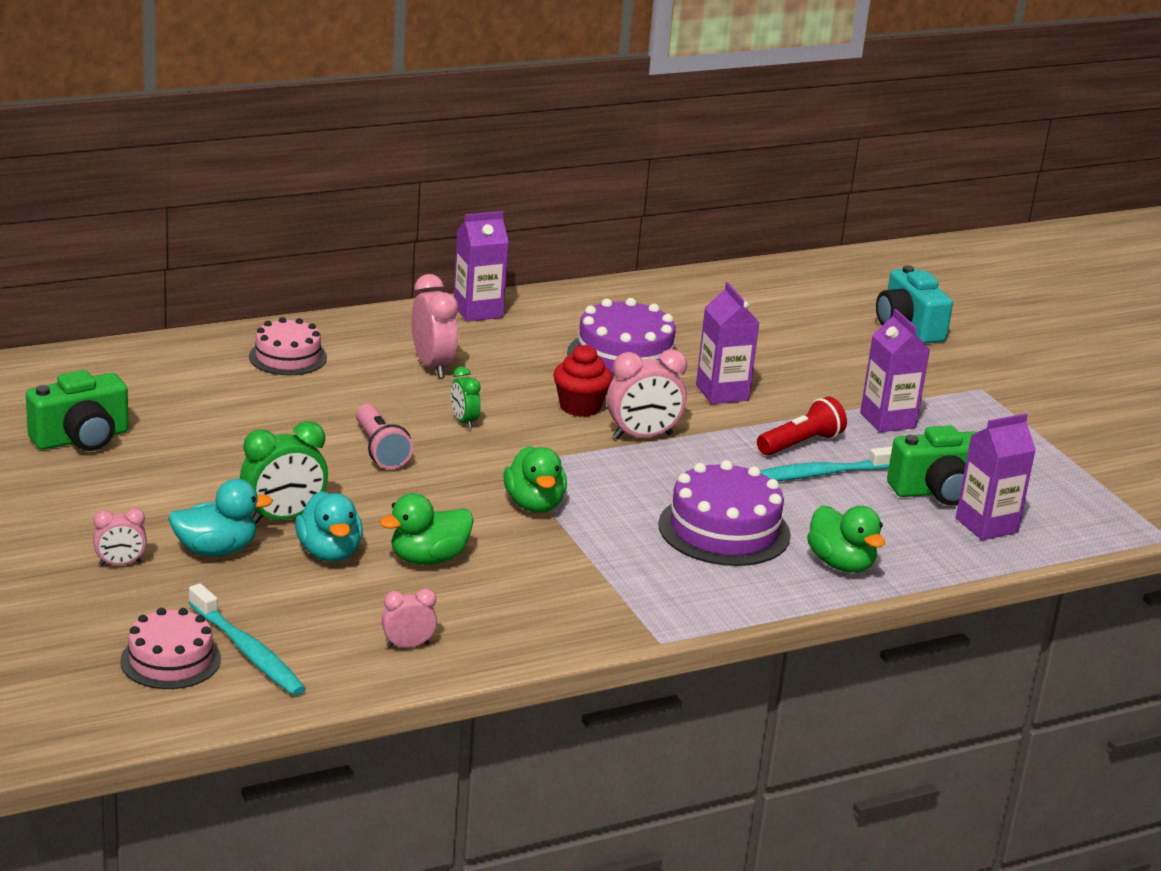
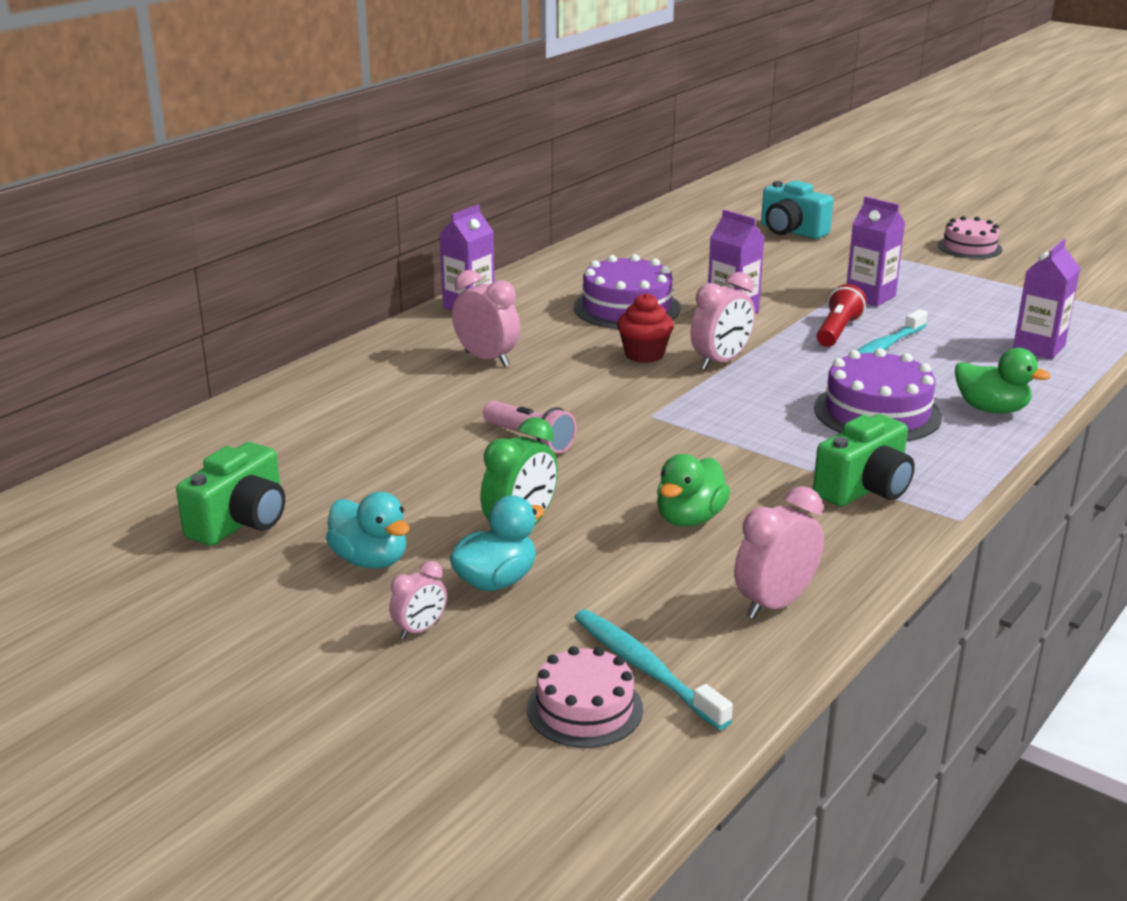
camera: 25 degrees left, 0 degrees up
turquoise toothbrush [188,583,306,696] -> turquoise toothbrush turned 150 degrees counterclockwise [574,609,733,730]
pink cake [249,317,327,375] -> pink cake moved to [937,216,1002,259]
turquoise duck [295,491,363,562] -> turquoise duck moved to [326,492,409,569]
pink clock [382,588,437,648] -> pink clock [734,486,824,619], size x1.74
green clock [451,367,481,429] -> none
green duck [503,446,567,513] -> none
green camera [887,425,977,505] -> green camera moved to [813,414,915,507]

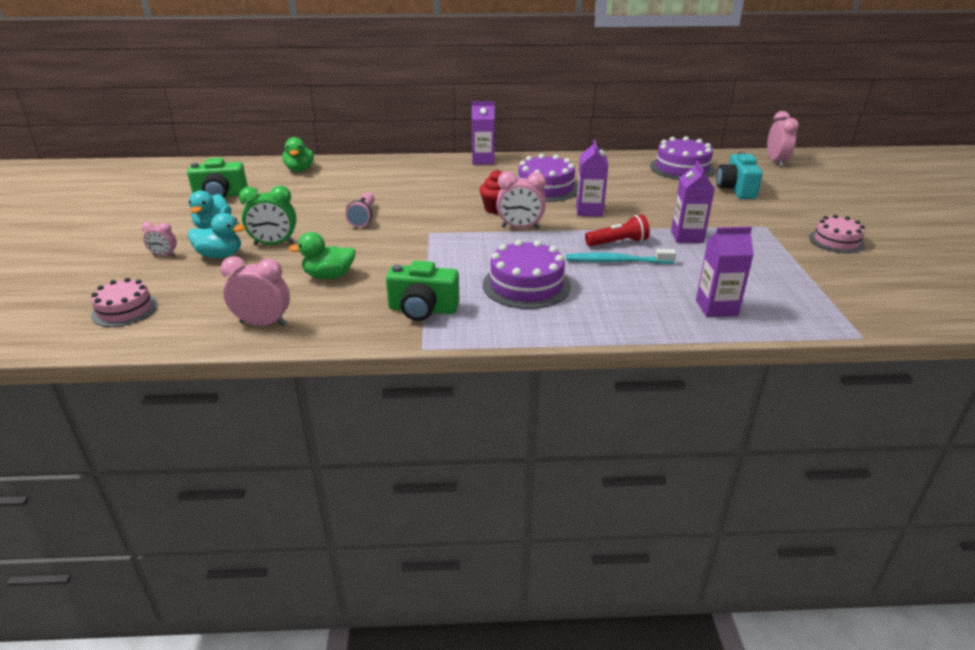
camera: 50 degrees right, 5 degrees up
pink clock [452,270,520,367] -> pink clock moved to [767,111,799,167]
turquoise toothbrush [574,609,733,730] -> none
green duck [955,348,1051,414] -> green duck moved to [283,137,314,172]
none -> purple cake [650,136,715,180]

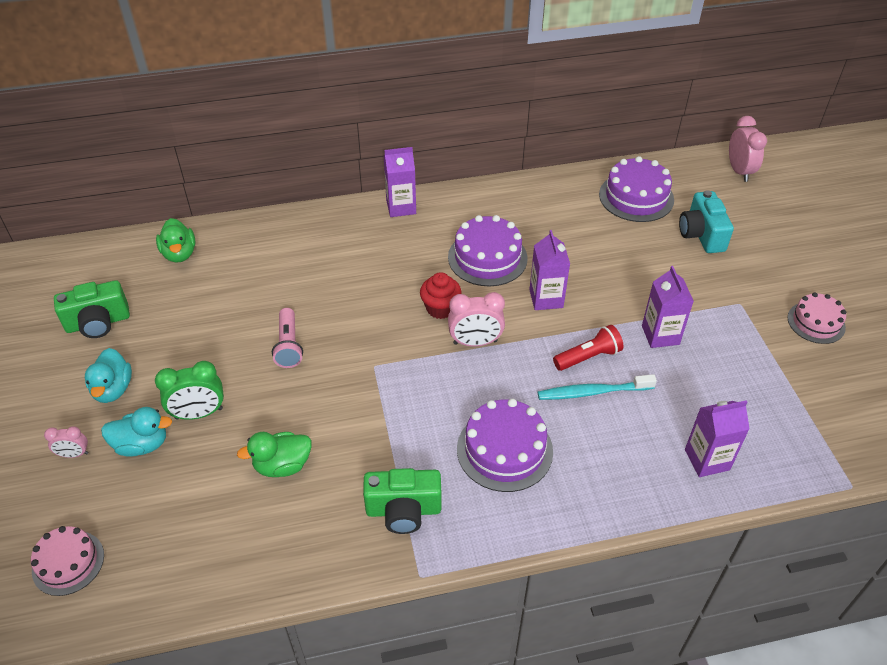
camera: 10 degrees left, 15 degrees up
pink clock [221,256,290,326] -> none

